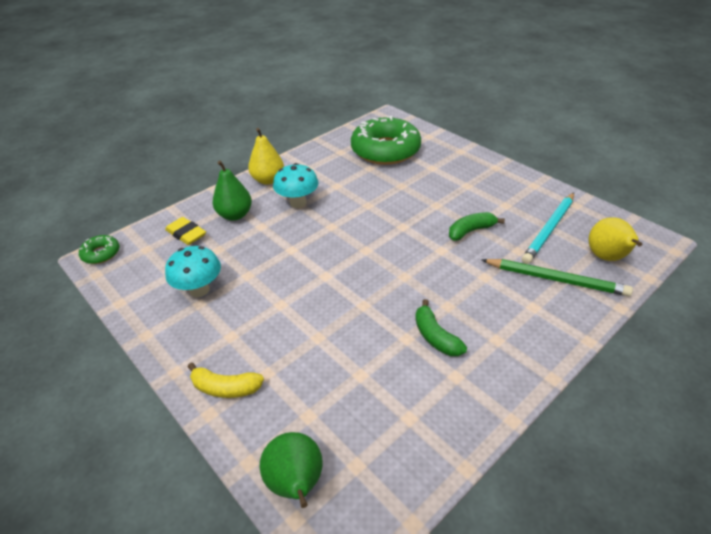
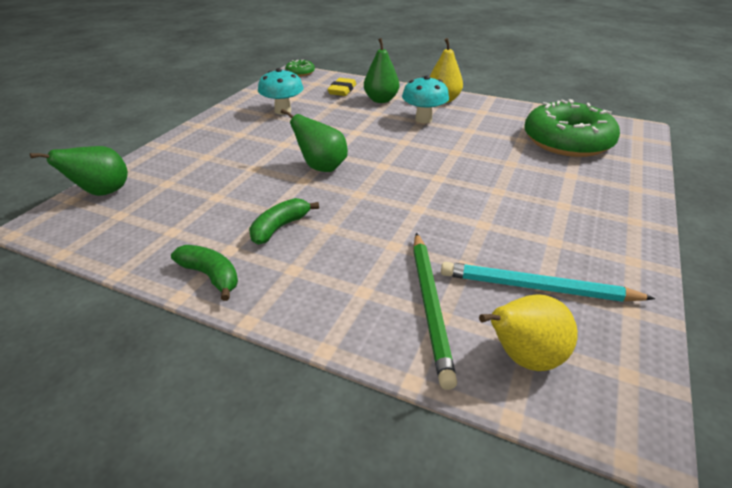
camera: 65 degrees right, 5 degrees down
yellow banana [188,362,264,398] -> none
green banana [449,212,505,241] -> green banana moved to [171,245,238,301]
none -> green pear [281,109,348,172]

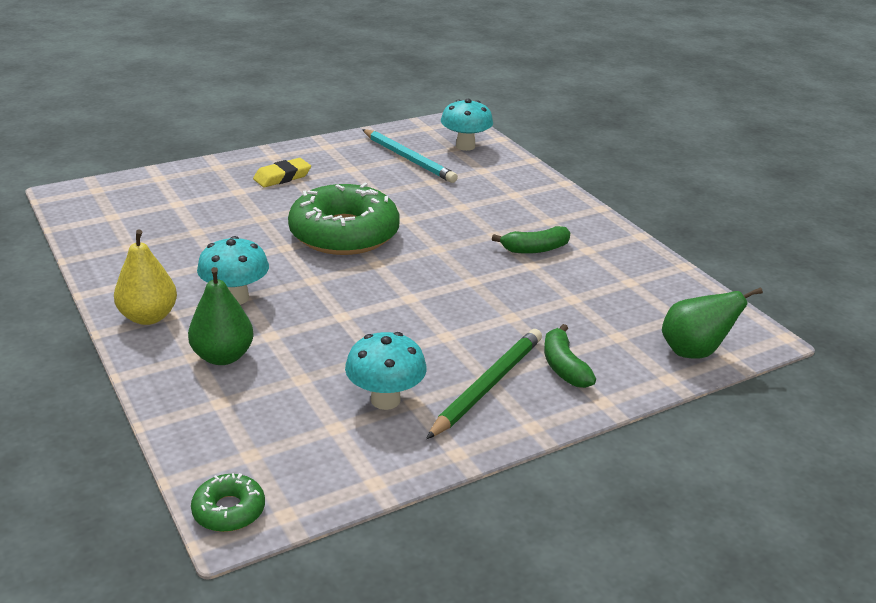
camera: 145 degrees left, 5 degrees down
green banana [171,245,238,301] -> green banana moved to [544,324,596,388]
green pear [281,109,348,172] -> none
yellow eraser [327,78,356,96] -> yellow eraser moved to [253,158,311,187]
green pencil [413,233,457,390] -> green pencil moved to [426,329,542,439]
yellow pear [479,294,578,371] -> turquoise mushroom [441,99,493,151]
green donut [525,99,620,157] -> green donut moved to [288,183,400,255]

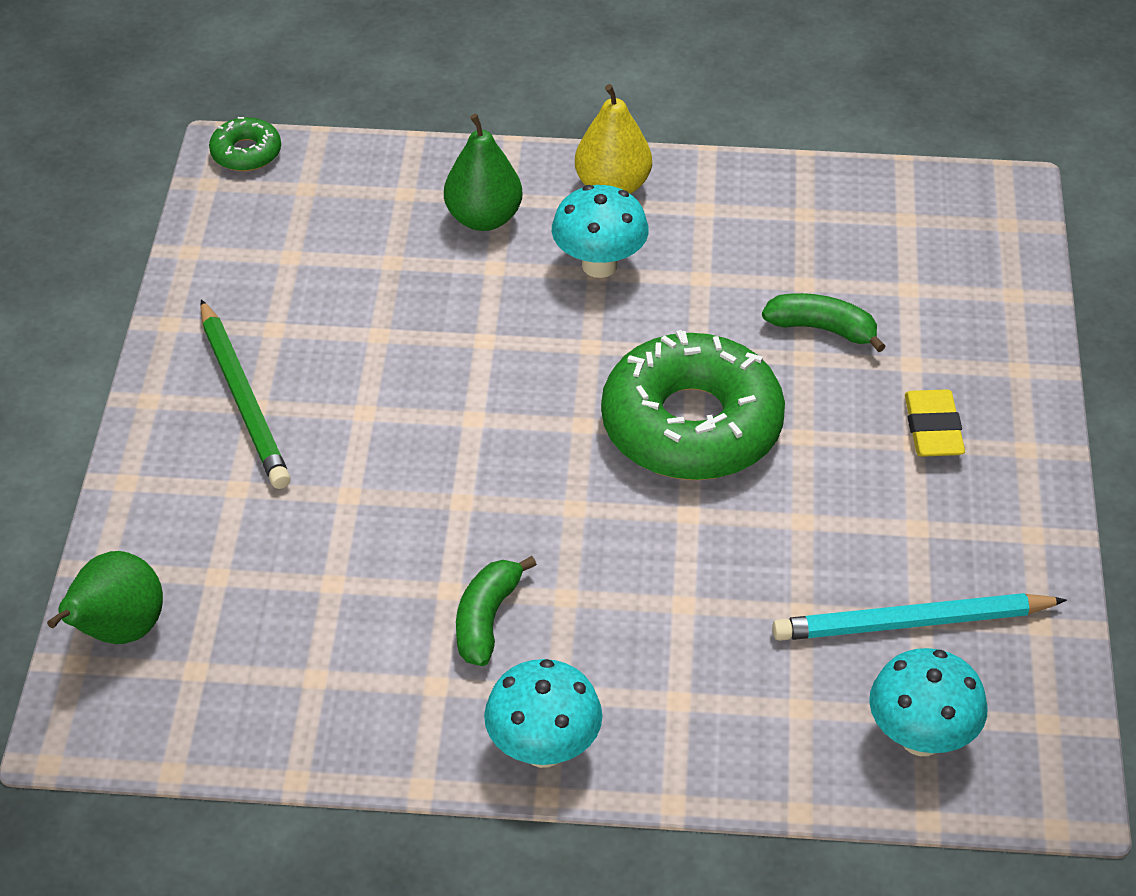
camera: 125 degrees right, 15 degrees up
turquoise mushroom [345,332,427,410] -> turquoise mushroom moved to [484,659,602,768]
green banana [544,324,596,388] -> green banana moved to [762,293,886,352]

